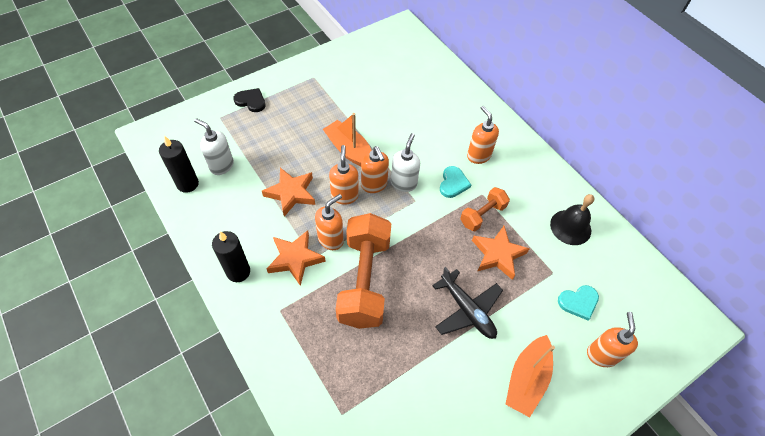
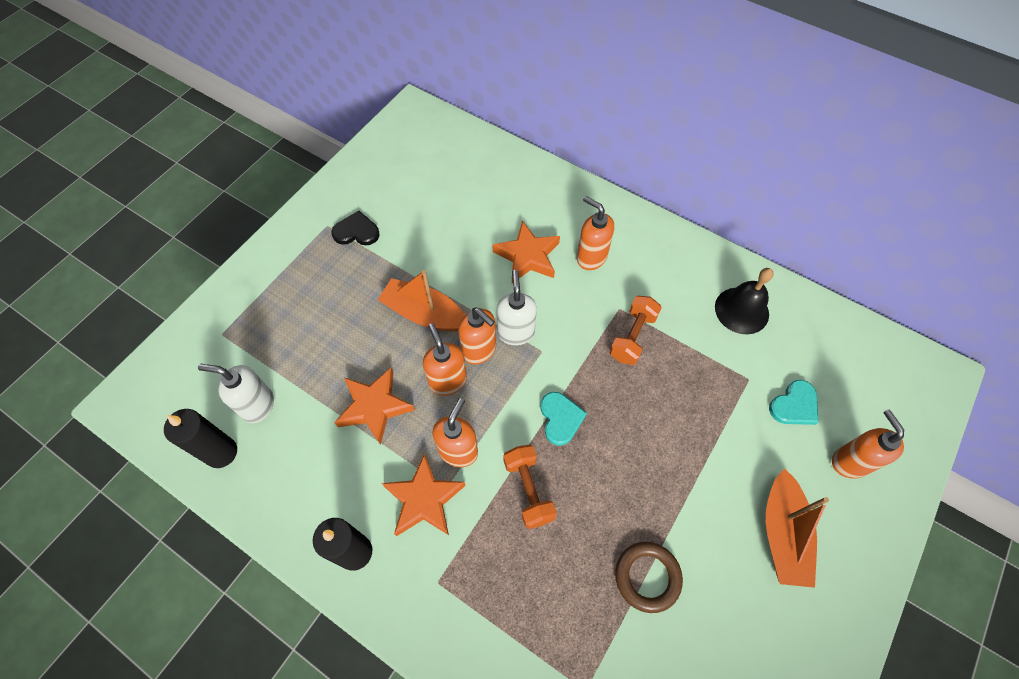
camera: 20 degrees left, 5 degrees up
black heart [233,88,265,112] -> black heart moved to [331,211,380,245]
orange dumbbell [336,213,392,329] -> orange dumbbell [503,445,557,529], size x0.52
black plane [432,267,503,339] -> none
turquoise heart [440,166,471,198] -> turquoise heart moved to [540,392,587,446]
orange star [472,226,530,280] -> orange star moved to [493,220,560,283]
none -> brown ring [615,542,683,613]

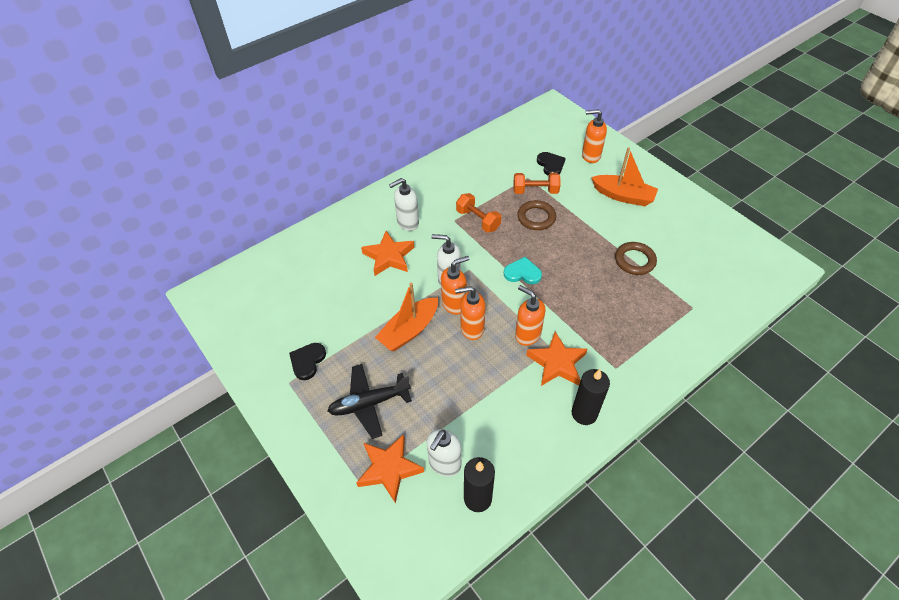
camera: 70 degrees left, 10 degrees down
orange star [334,368,415,445] -> orange star moved to [356,434,424,503]
orange dumbbell [503,445,557,529] -> orange dumbbell moved to [514,173,560,194]
orange soap dispenser [577,196,614,270] -> white soap dispenser [389,178,419,231]
black bell [715,268,774,334] -> none
turquoise heart [769,380,819,425] -> black heart [537,152,566,176]
none -> black plane [328,364,412,439]
none -> brown ring [517,200,556,230]

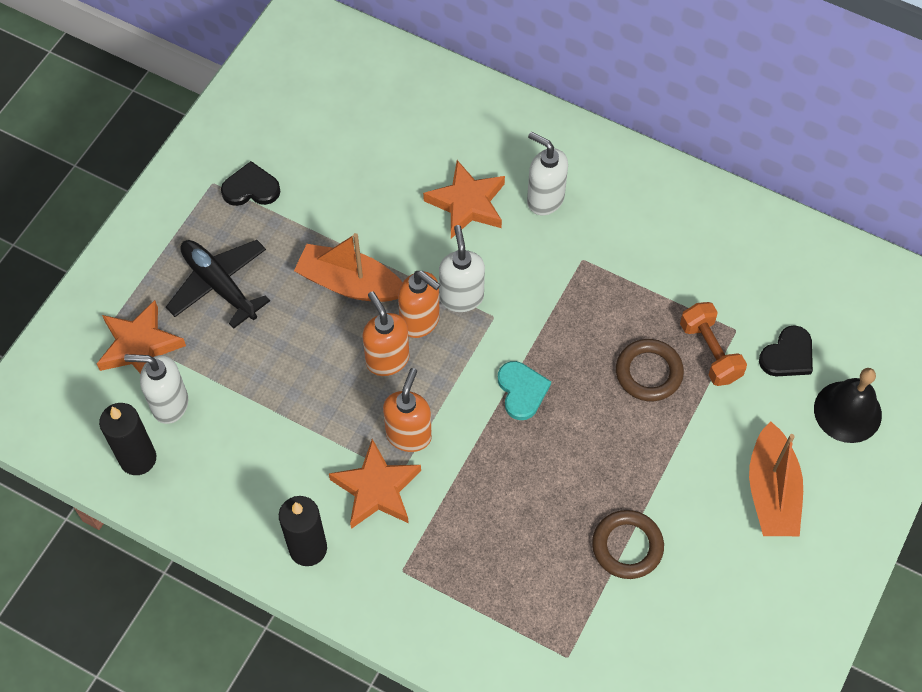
camera: 65 degrees right, 10 degrees up
orange dumbbell [456,193,501,233] -> none
orange soap dispenser [582,109,607,163] -> black bell [814,368,882,443]

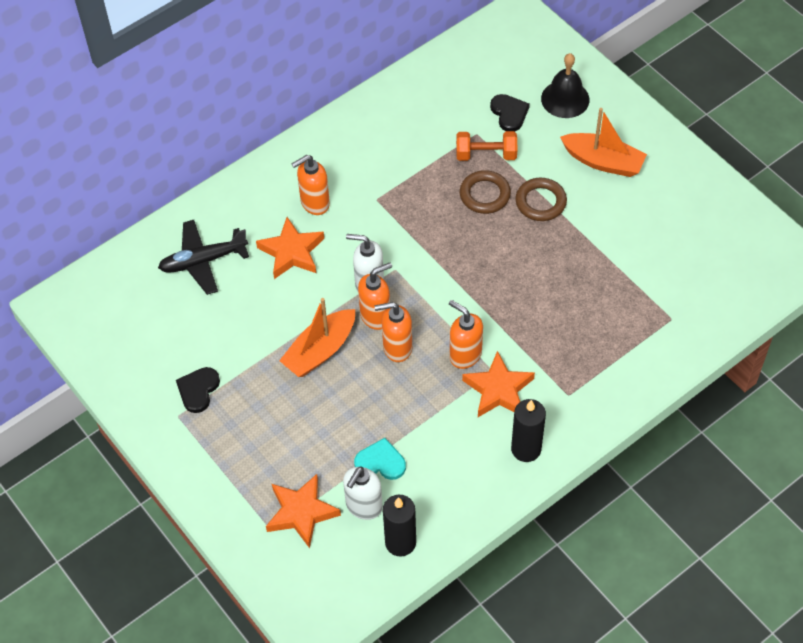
camera: 65 degrees left, 5 degrees down
black plane [166,240,270,329] -> black plane moved to [158,220,249,295]
turquoise heart [498,361,551,420] -> turquoise heart moved to [354,438,406,480]
white soap dispenser [527,132,568,215] -> orange soap dispenser [292,155,330,215]
brown ring [592,510,664,579] -> brown ring moved to [515,178,567,221]

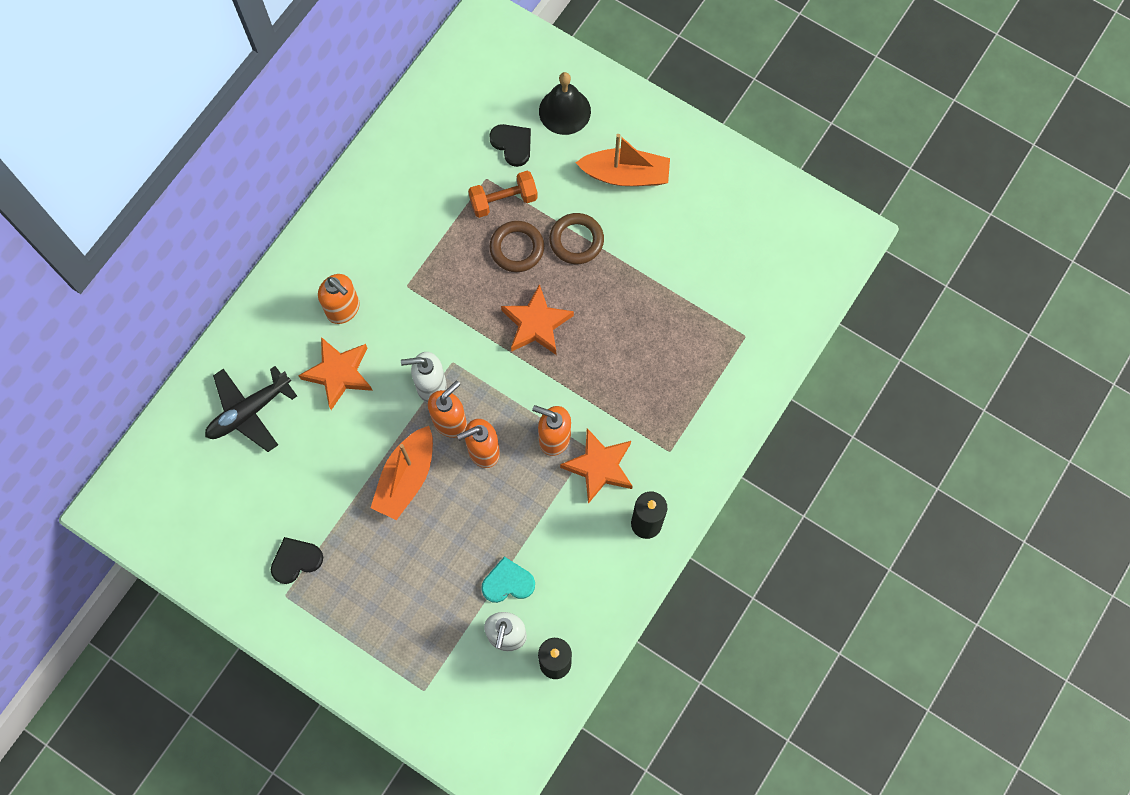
camera: 20 degrees left, 15 degrees up
black heart [176,367,220,413] -> black heart turned 60 degrees clockwise [271,537,323,584]
orange star [266,474,341,548] -> orange star moved to [501,284,574,355]
orange soap dispenser [292,155,330,215] -> orange soap dispenser turned 90 degrees counterclockwise [318,274,360,324]

